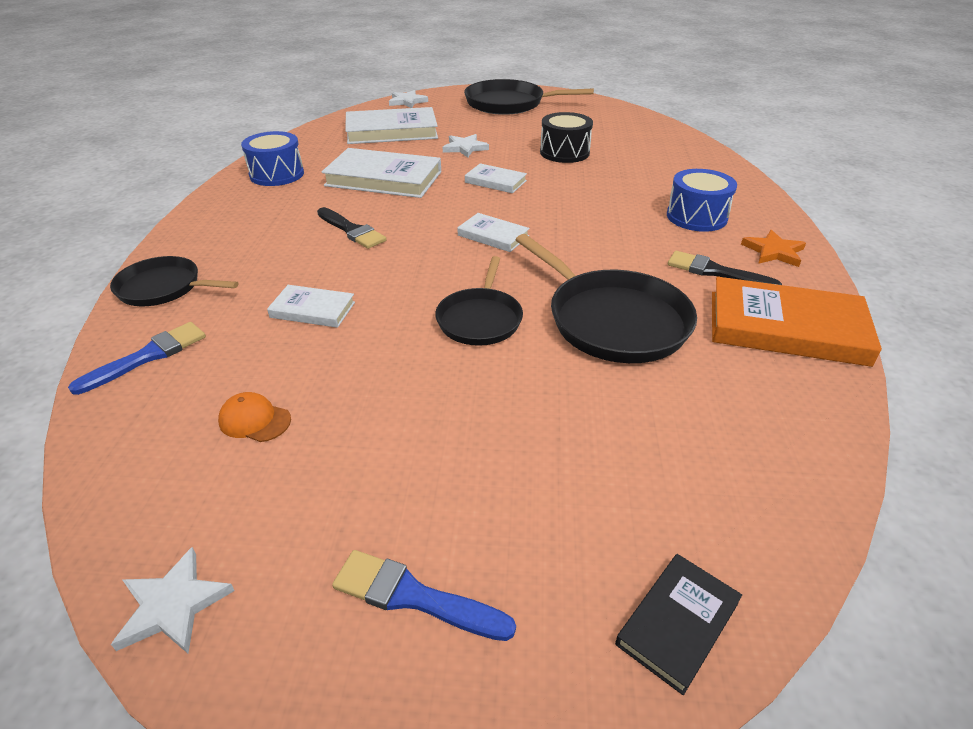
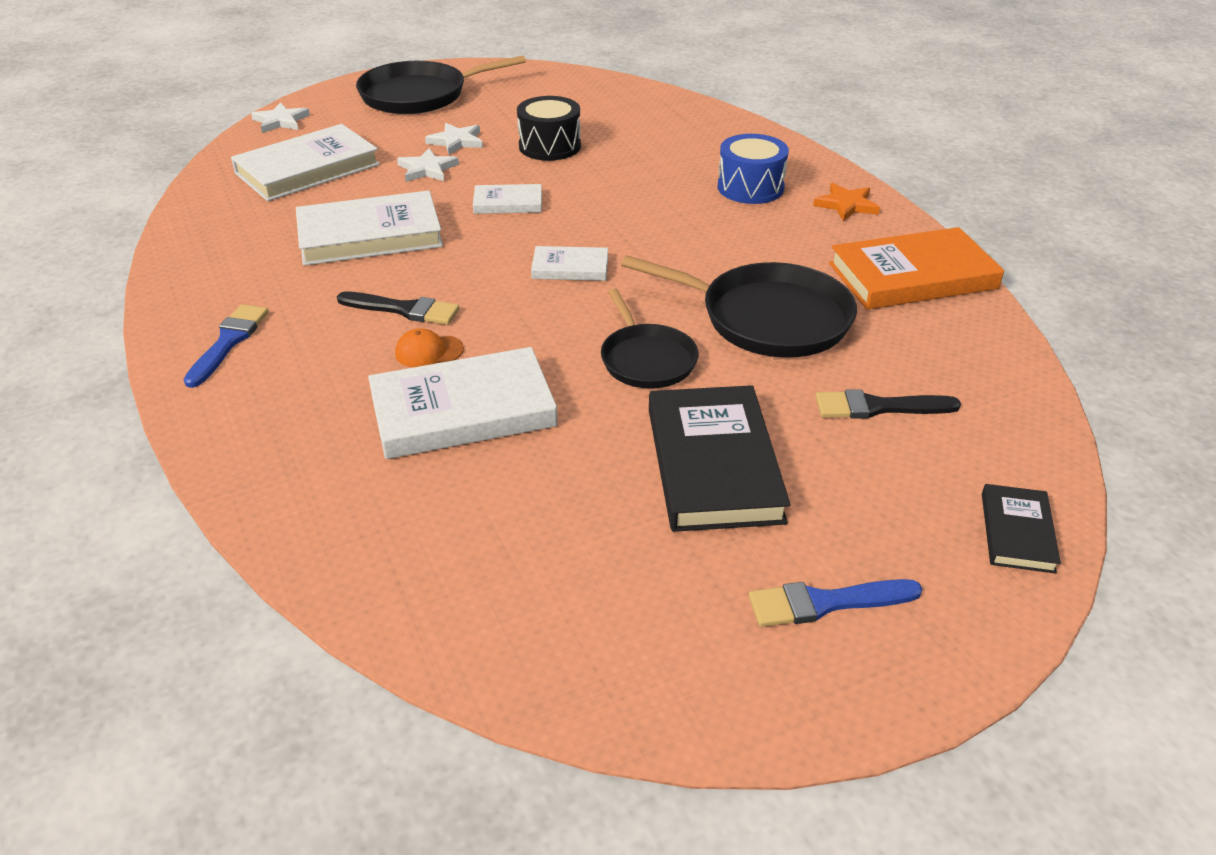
camera: 30 degrees left, 0 degrees up
blue brush [68,322,206,395] -> blue brush moved to [183,304,269,388]
black pan [110,256,238,306] -> none
white star [111,547,235,653] -> white star moved to [425,123,483,155]
orange cap [218,392,291,442] -> orange cap moved to [395,328,464,367]
blue drum [241,131,304,186] -> none
white book [267,285,355,328] -> white book [368,347,558,459], size x1.92
black brush [668,251,782,285] -> black brush moved to [815,389,961,419]
none -> black book [649,385,791,532]

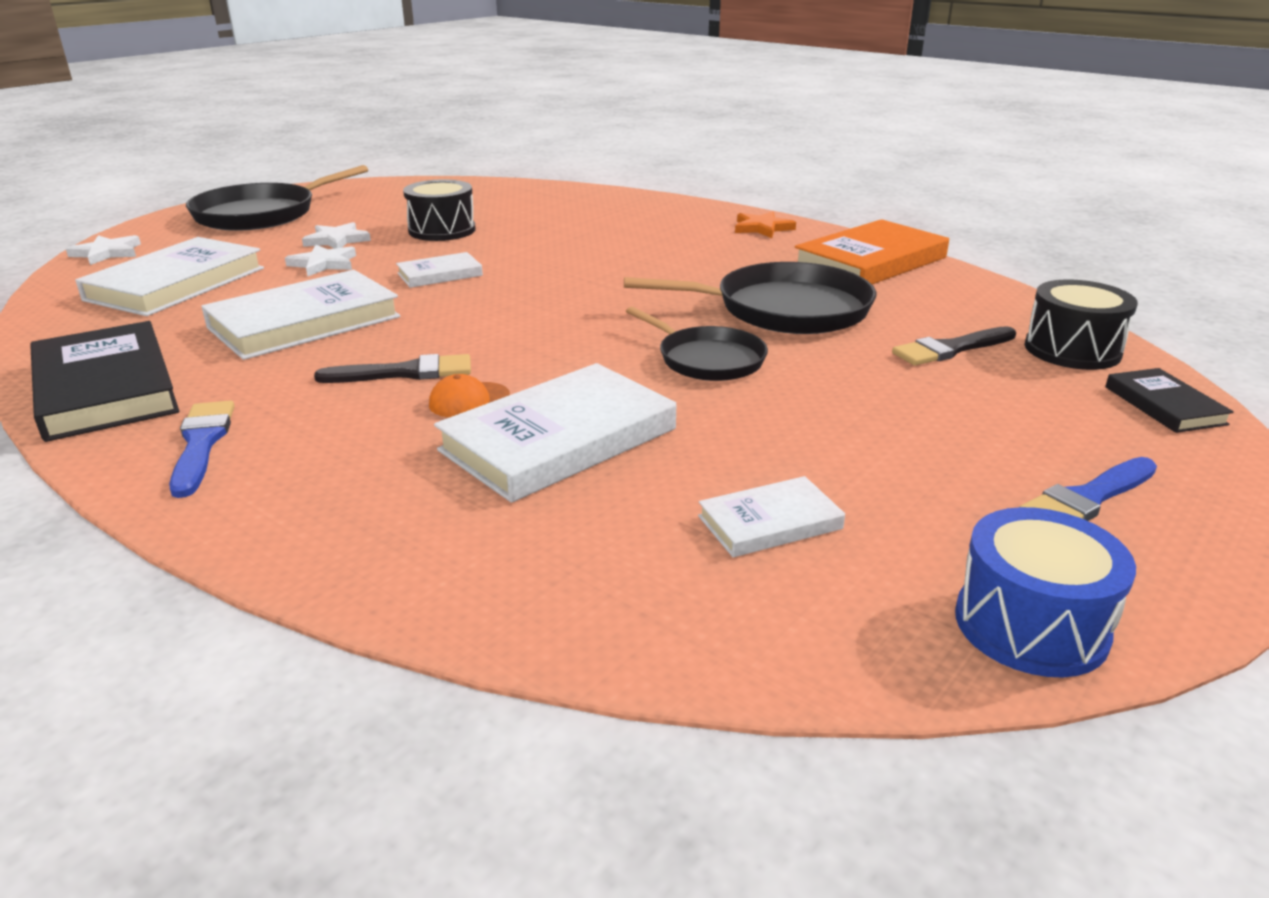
camera: 25 degrees left, 10 degrees down
white book [531,246,608,281] -> white book moved to [698,476,845,557]
black book [649,385,791,532] -> black book moved to [30,321,179,442]
blue drum [718,134,789,204] -> blue drum moved to [955,507,1136,677]
none -> black drum [1024,280,1138,370]

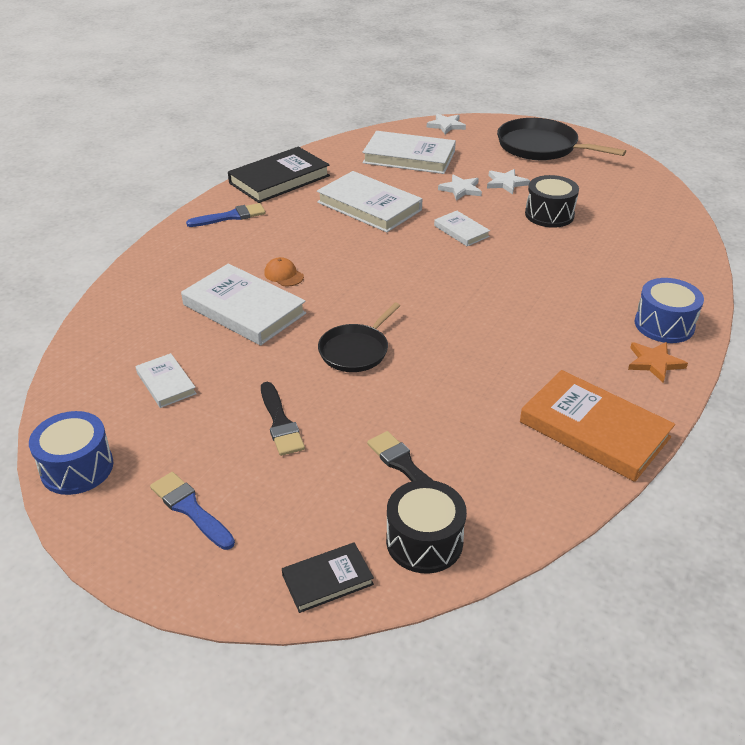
camera: 80 degrees right, 10 degrees up
black brush [314,354,471,383] -> black brush moved to [261,382,305,456]
black pan [624,262,876,334] -> none
none -> blue drum [634,278,704,343]

